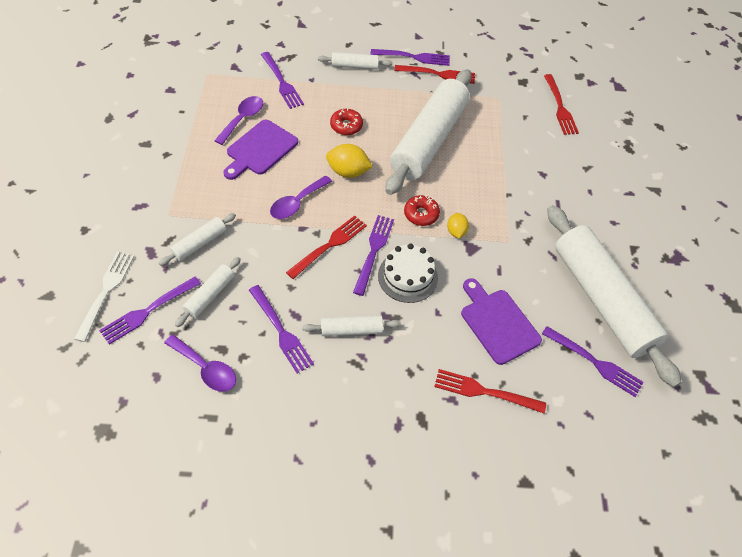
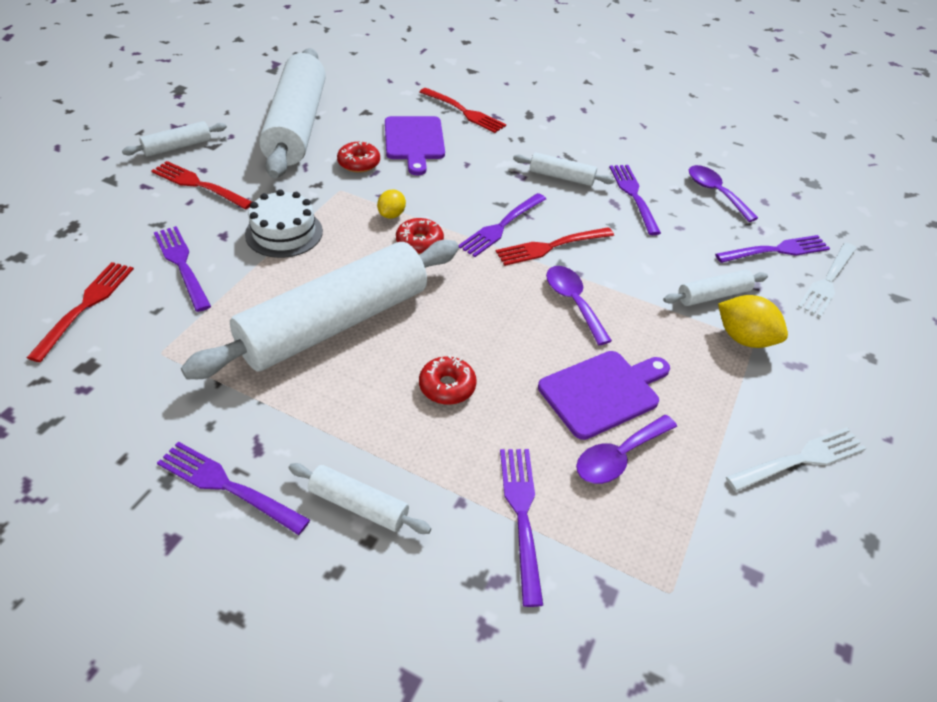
camera: 155 degrees left, 10 degrees down
white rolling pin [175,257,241,327] -> white rolling pin moved to [122,121,227,157]
purple spoon [270,176,332,219] -> purple spoon turned 90 degrees counterclockwise [546,266,612,345]
yellow lemon [326,144,373,178] -> yellow lemon moved to [718,295,788,348]
white cake [378,243,438,303] -> white cake moved to [245,189,323,258]
red fork [394,65,475,84] -> red fork moved to [152,161,252,209]
purple fork [542,326,644,397] -> purple fork moved to [154,226,211,312]
none -> red donut [337,142,380,173]
none -> white fork [726,427,866,491]

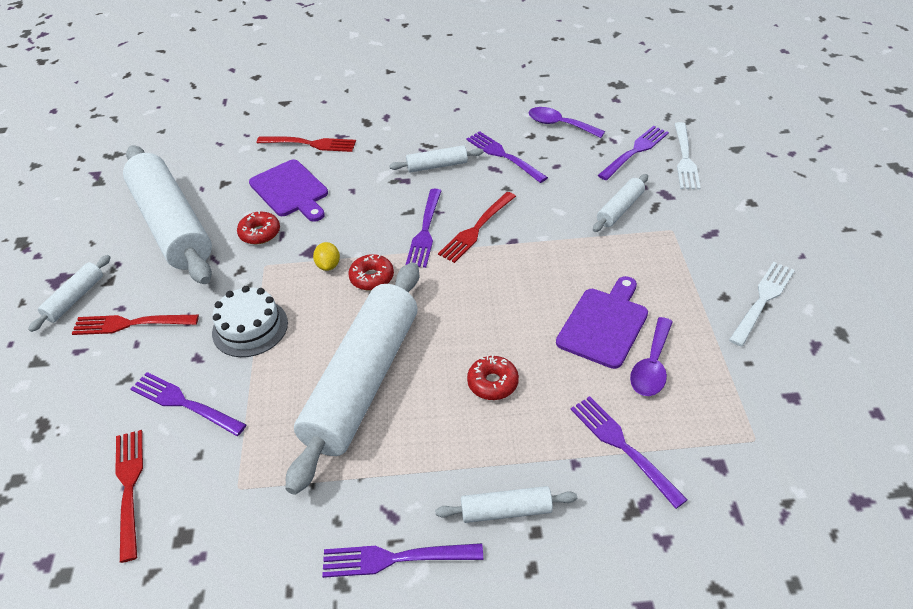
camera: 25 degrees left, 0 degrees up
purple spoon [546,266,612,345] -> none
yellow lemon [718,295,788,348] -> none

